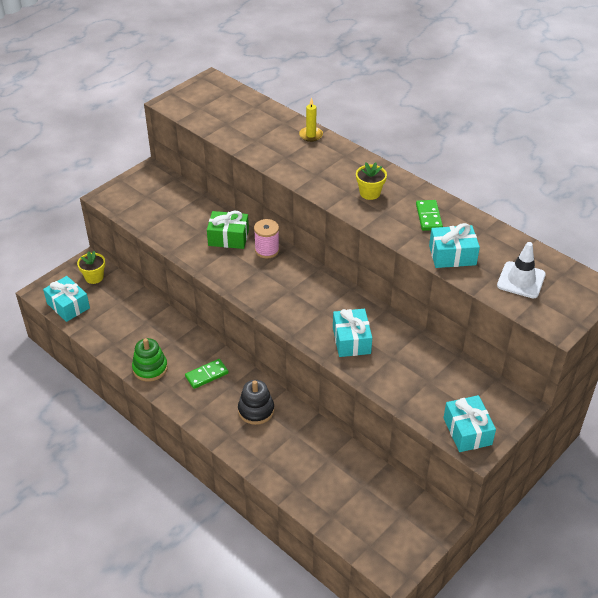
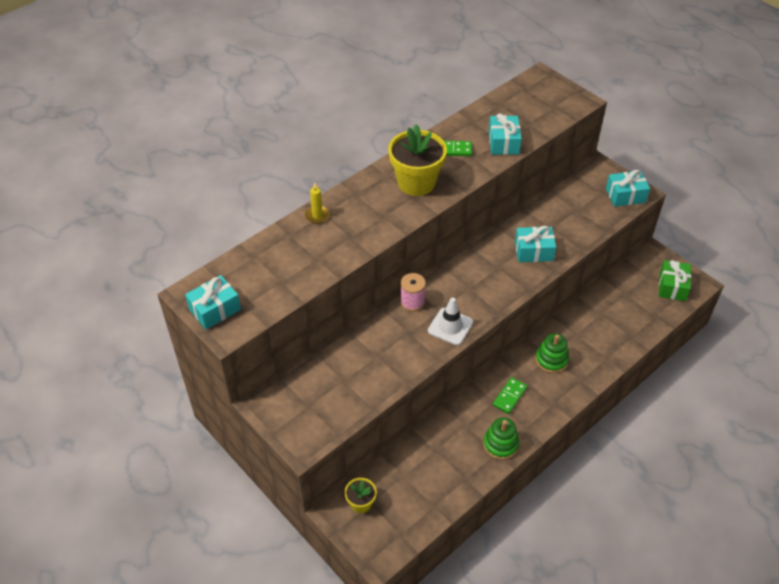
camera: 85 degrees left, 5 degrees up
turquoise gift [43,276,90,322] -> turquoise gift moved to [185,275,241,329]
green domino [185,359,229,389] -> green domino turned 60 degrees clockwise [493,377,527,414]
green gift [207,211,249,249] -> green gift moved to [659,260,691,301]
black stacking toy [238,380,274,425] -> green stacking toy [535,333,569,373]
yellow flower pot [356,162,387,200] -> yellow flower pot [388,124,447,196], size x1.96
white traffic cone [497,242,546,298] -> white traffic cone moved to [428,297,473,345]

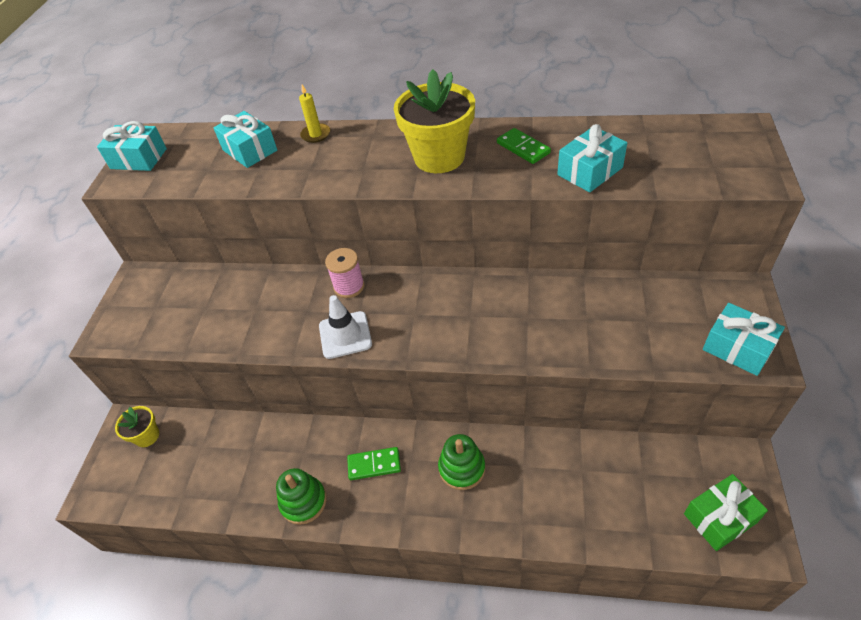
camera: 55 degrees right, 0 degrees up
turquoise gift [515,226,556,262] -> turquoise gift moved to [213,111,277,168]

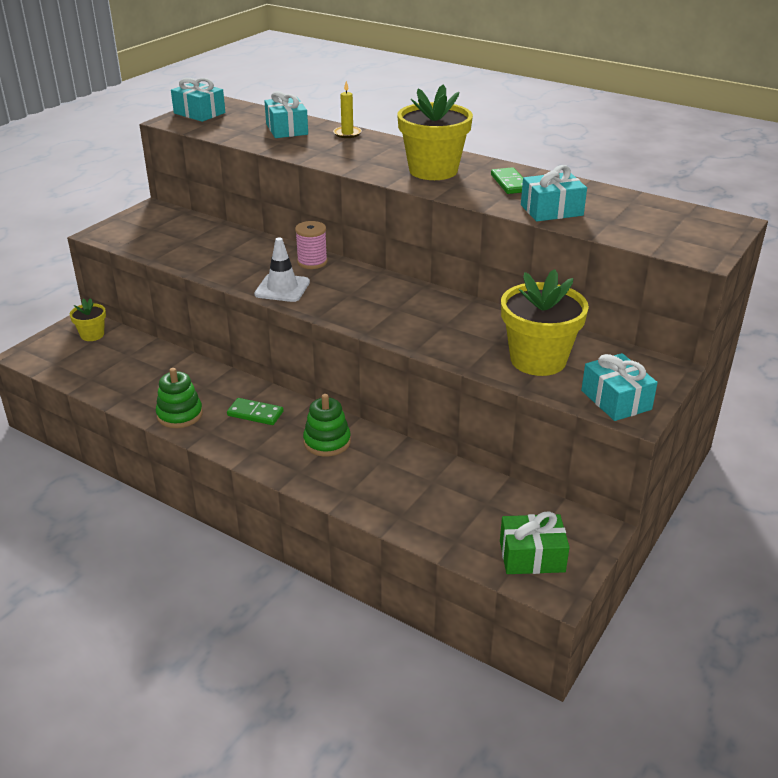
camera: 20 degrees right, 15 degrees down
none -> yellow flower pot [501,269,589,376]

